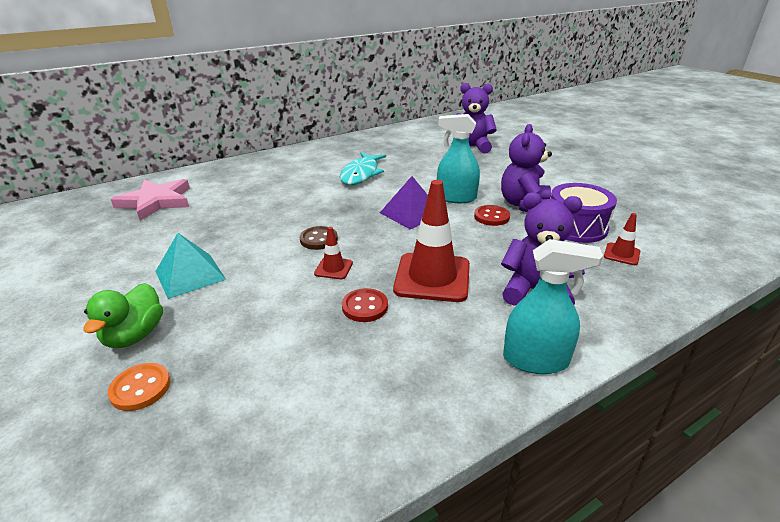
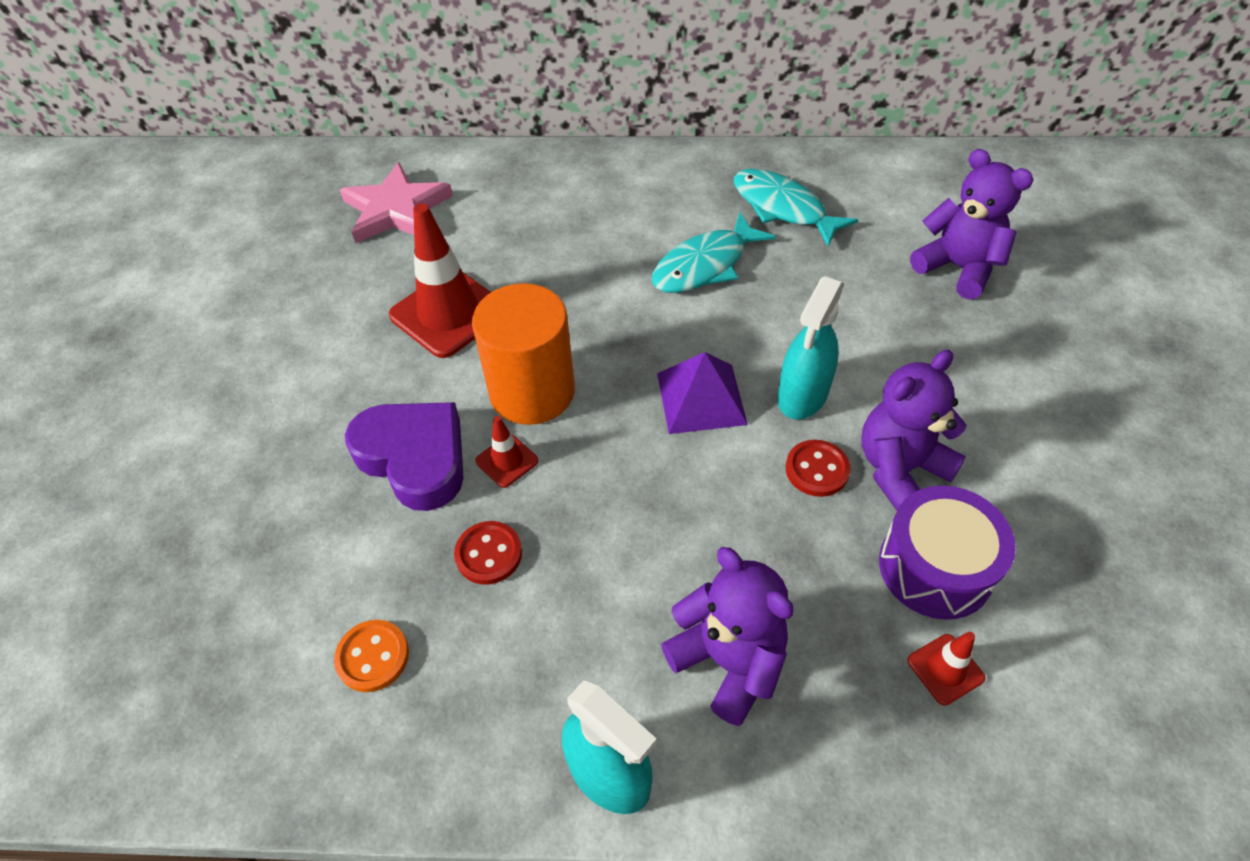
camera: 35 degrees right, 20 degrees up
green duck [83,283,163,348] -> none
orange button [108,363,171,411] -> orange button moved to [334,620,409,692]
turquoise pyramid [155,233,226,299] -> none
brown button [300,226,338,250] -> orange cylinder [472,283,575,425]
red traffic cone [393,180,470,302] -> red traffic cone moved to [389,203,491,358]
turquoise spray bottle [437,114,480,203] -> turquoise spray bottle turned 105 degrees counterclockwise [778,276,844,419]
none -> purple heart [345,402,464,511]
none -> turquoise fish [733,169,858,246]

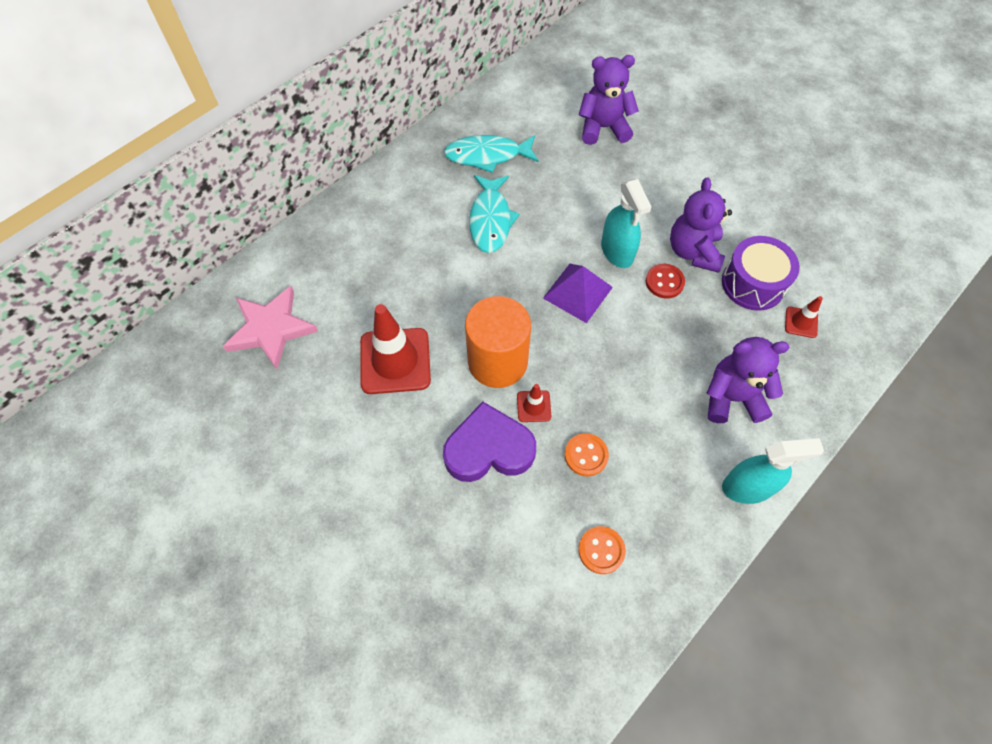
camera: 50 degrees left, 10 degrees up
red button [454,521,522,584] -> orange button [565,433,609,476]

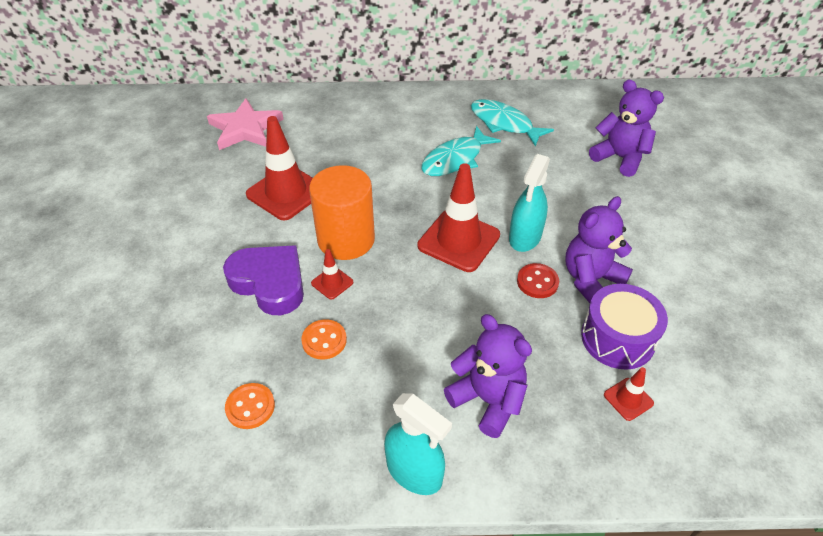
camera: 45 degrees right, 15 degrees down
purple pyramid [543,264,613,323] -> red traffic cone [418,163,500,272]

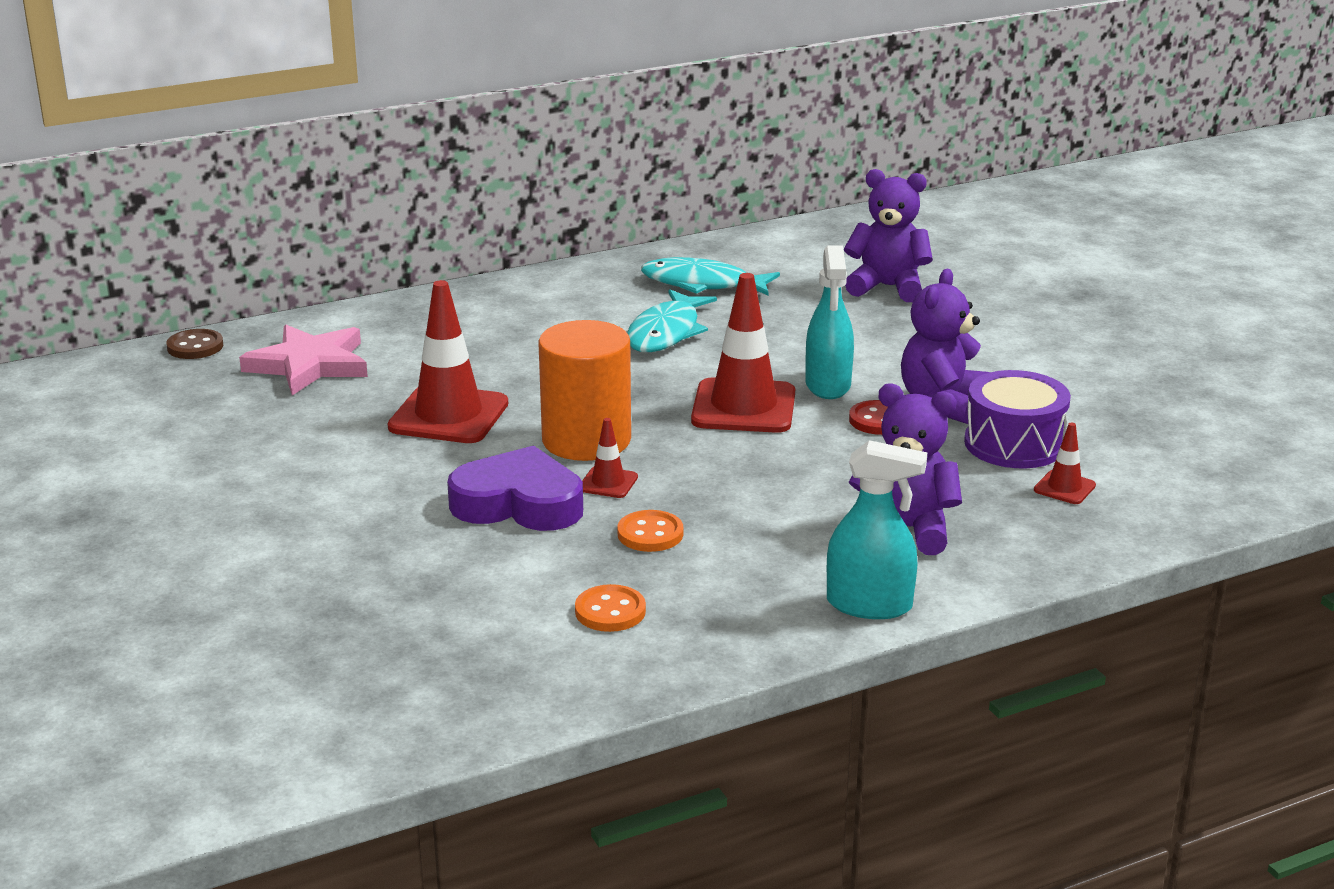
camera: 25 degrees left, 20 degrees down
none -> brown button [166,329,223,359]

